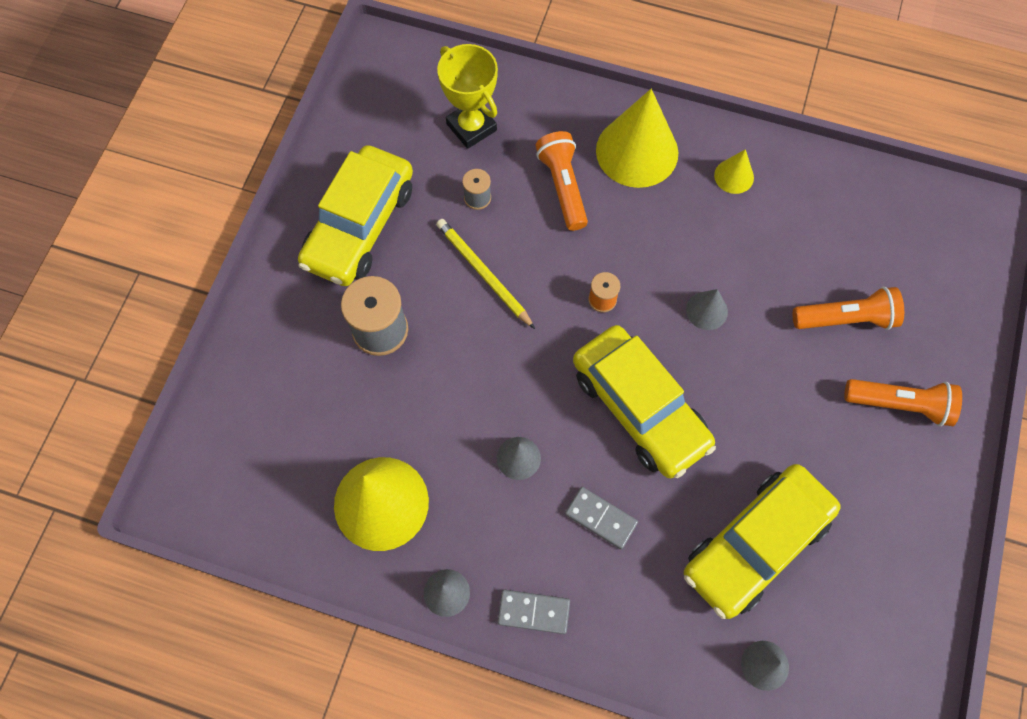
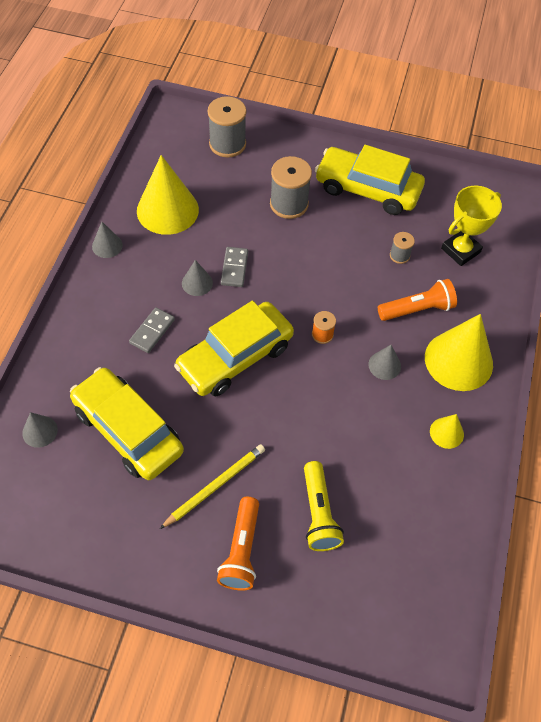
camera: 85 degrees right, 10 degrees down
yellow pencil [436,219,535,329] -> yellow pencil moved to [160,444,265,529]
grey domino [498,590,570,634] -> grey domino moved to [221,247,248,287]
grey cone [686,289,728,330] -> grey cone moved to [368,345,401,380]
orange flashlight [793,286,904,330] -> yellow flashlight [304,461,344,551]
none -> grey spool [208,96,246,157]

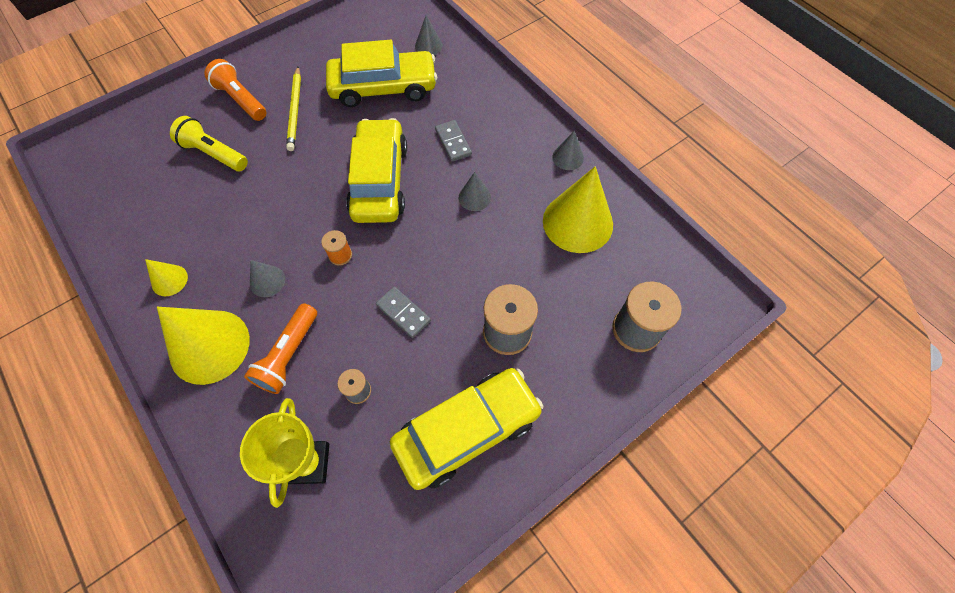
camera: 130 degrees right, 5 degrees up
grey domino [221,247,248,287] -> grey domino moved to [376,287,431,338]

